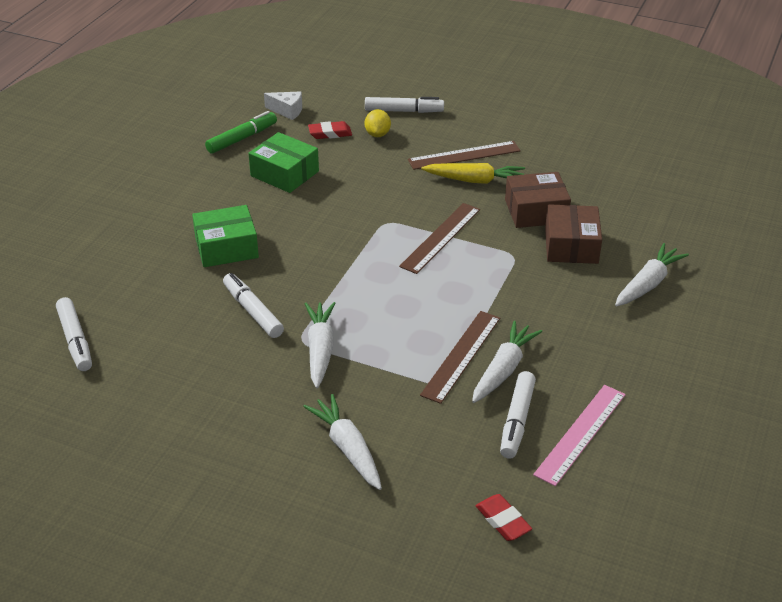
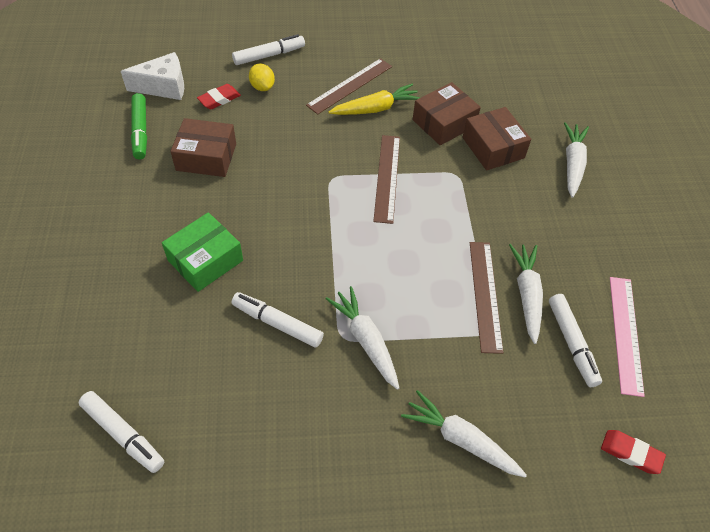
camera: 30 degrees left, 15 degrees up
green marker [205,111,277,154] -> green marker turned 150 degrees clockwise [131,93,147,159]
green box [248,132,319,193] -> brown box [171,118,236,177]
white cheese [264,91,302,120] -> white cheese [121,52,184,100], size x1.53

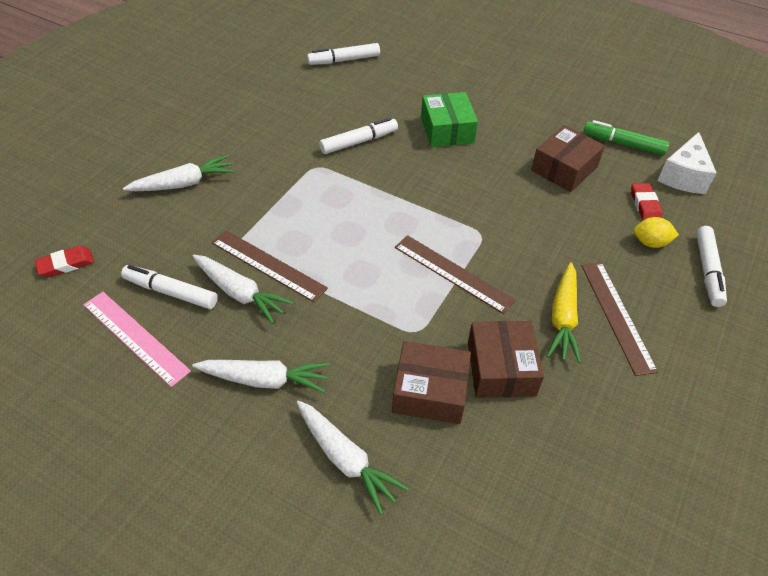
camera: 125 degrees right, 5 degrees down
white carrot [326,286,399,390] -> white carrot moved to [192,360,330,393]

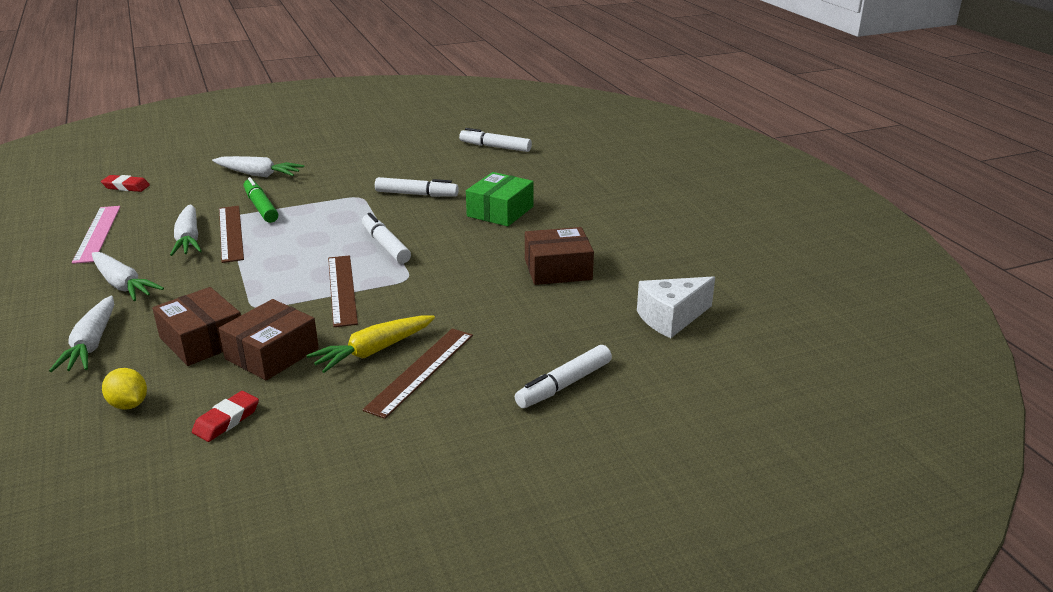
camera: 40 degrees right, 20 degrees down
white marker [121,265,218,309] -> white marker moved to [362,213,411,264]
green marker [583,120,669,155] -> green marker moved to [244,177,278,223]
red eraser [631,183,662,220] -> red eraser moved to [192,391,259,442]
yellow lemon [633,217,679,248] -> yellow lemon moved to [102,368,147,410]

